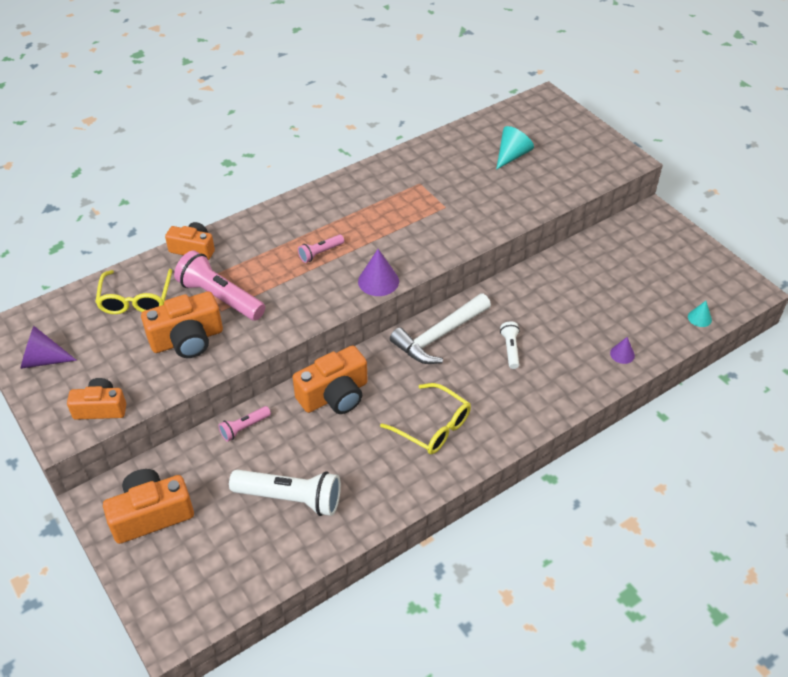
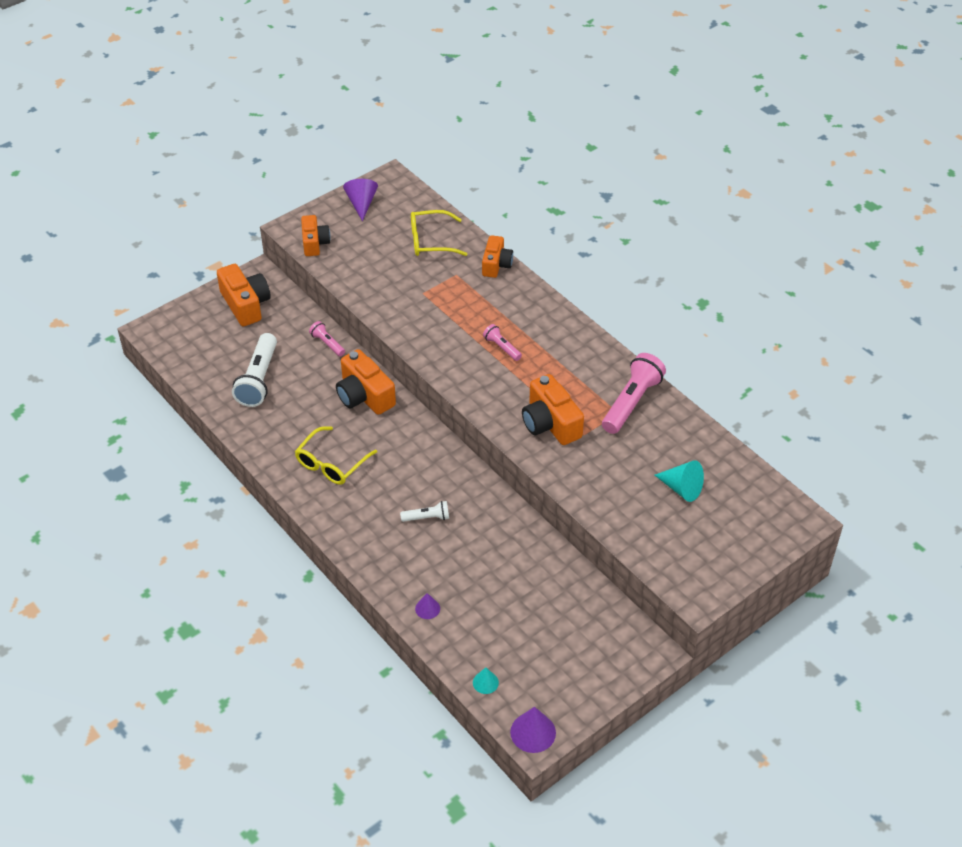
camera: 85 degrees right, 0 degrees up
orange camera [141,291,223,358] -> orange camera moved to [522,374,584,445]
pink flashlight [174,250,265,321] -> pink flashlight moved to [602,353,666,434]
purple cone [358,249,399,296] -> purple cone moved to [510,707,556,753]
white hammer [390,293,491,364] -> none

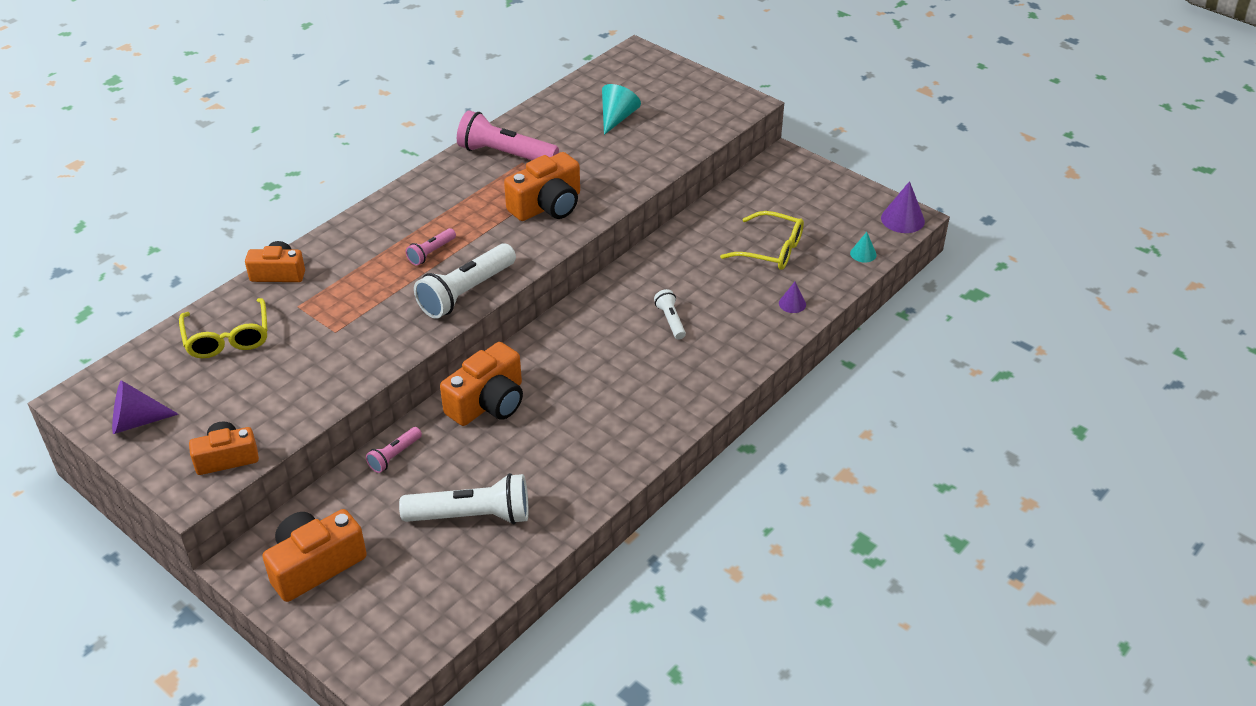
camera: 100 degrees left, 5 degrees down
yellow glasses [295,426,377,485] -> yellow glasses moved to [720,211,804,270]
none -> white flashlight [414,243,516,319]

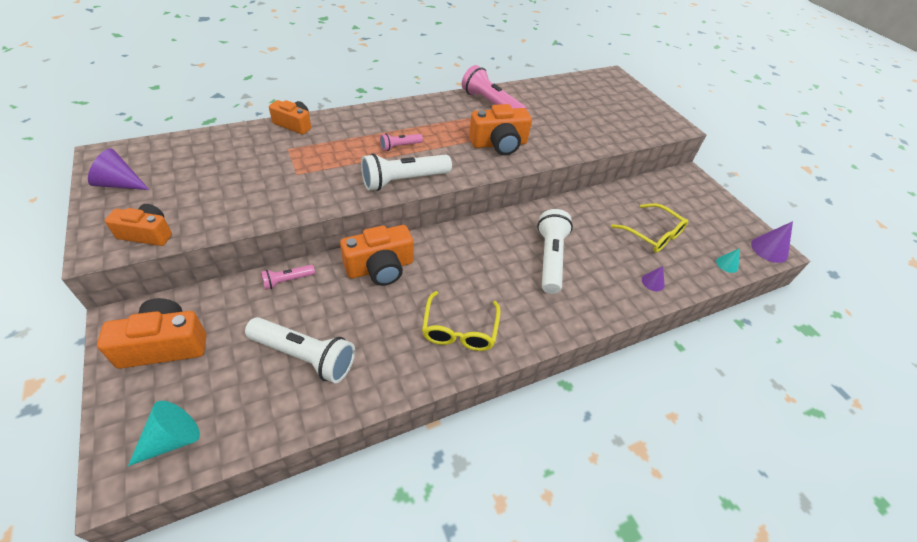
camera: 20 degrees right, 5 degrees up
yellow glasses [179,298,268,358] -> yellow glasses moved to [422,291,501,351]
turquoise cone [602,84,641,135] -> turquoise cone moved to [128,401,200,466]
white flashlight [654,289,686,339] -> white flashlight [537,209,573,294], size x1.95

